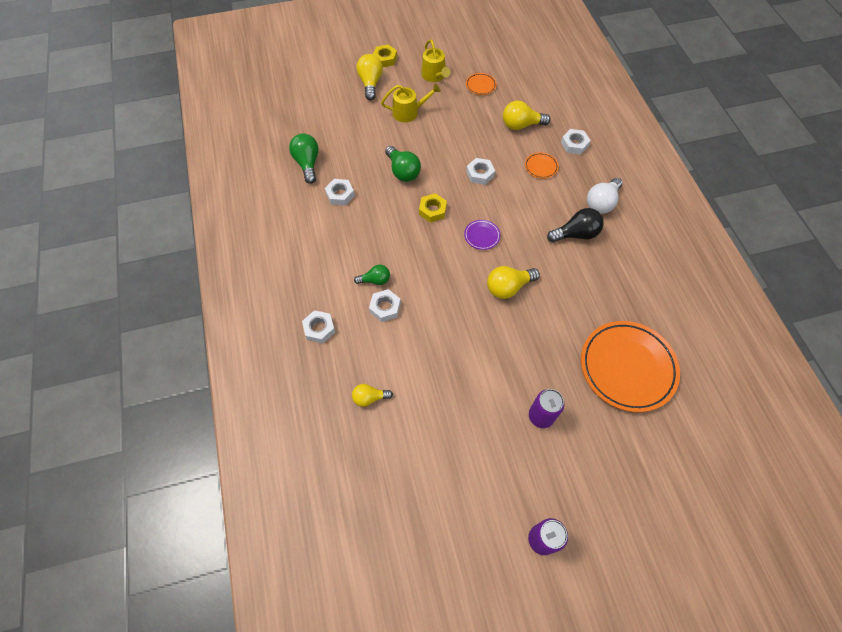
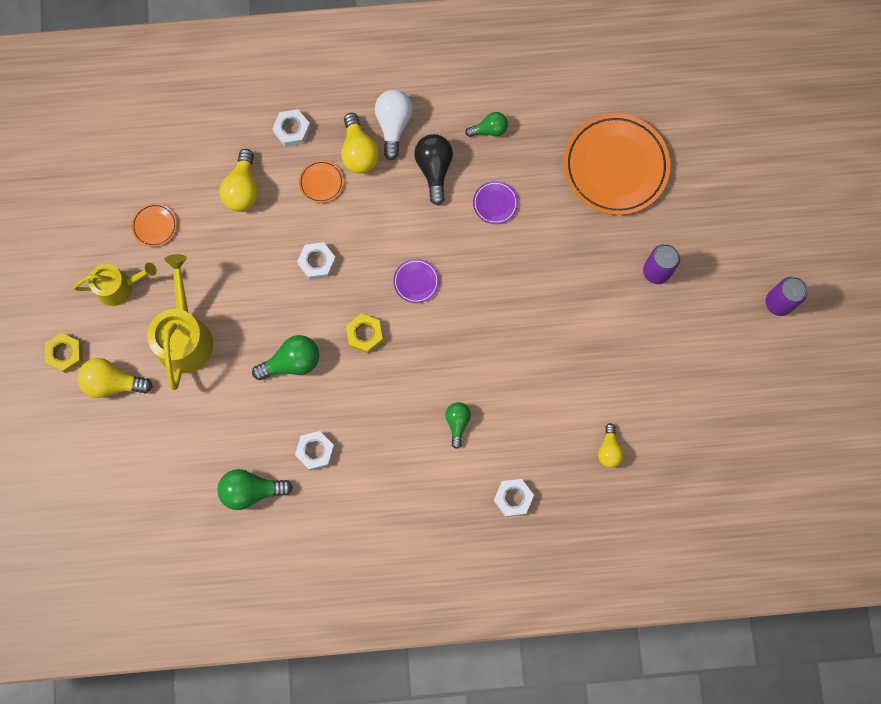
camera: 80 degrees left, 15 degrees up
white nut [369,289,401,322] -> none
yellow watering can [381,83,441,122] -> yellow watering can [147,254,213,390], size x1.54
yellow light bulb [487,266,540,299] -> yellow light bulb moved to [341,113,380,173]
white light bulb [587,178,623,214] -> white light bulb turned 135 degrees counterclockwise [375,90,413,160]
none -> green light bulb [465,112,508,137]
none -> purple plate [473,181,518,224]

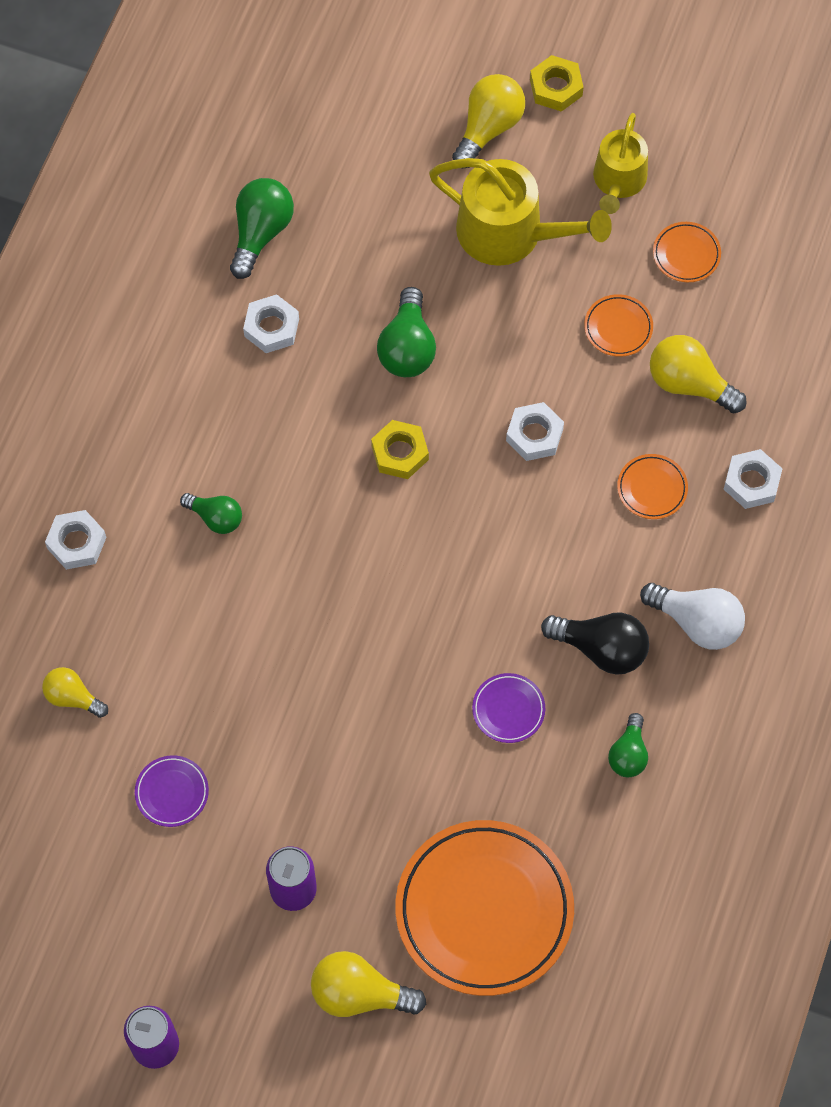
camera: 115 degrees right, 10 degrees down
yellow light bulb [341,113,380,173] -> yellow light bulb moved to [311,951,426,1017]
purple plate [393,259,439,303] -> purple plate moved to [135,755,209,827]
none -> orange plate [584,294,653,357]

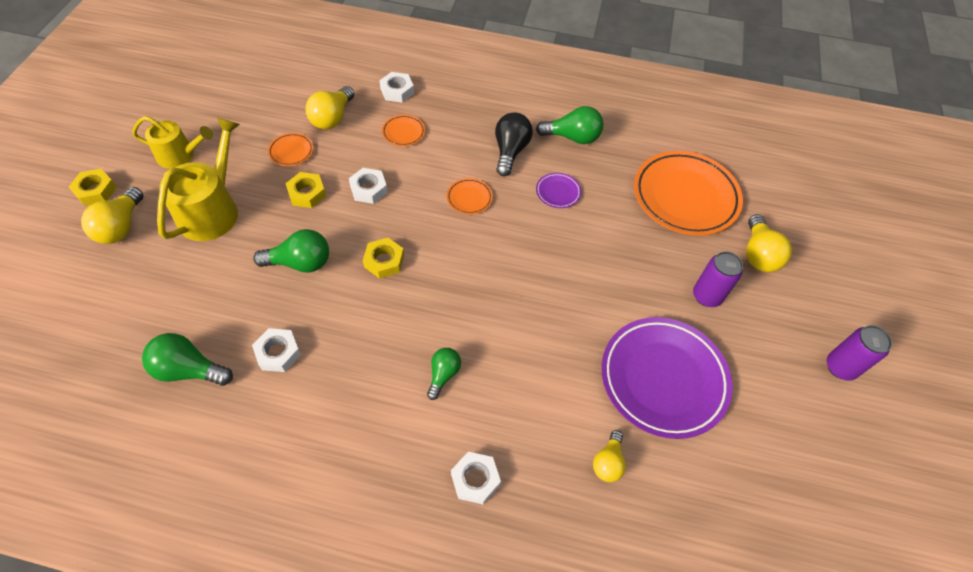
camera: 100 degrees left, 10 degrees down
purple plate [135,755,209,827] -> purple plate [601,317,732,439], size x2.37
yellow light bulb [452,74,525,168] -> yellow light bulb turned 105 degrees counterclockwise [81,187,144,244]
green light bulb [608,713,648,777] -> green light bulb [536,106,604,144], size x1.58
white light bulb [640,583,745,650] -> none
orange plate [653,222,721,282] -> orange plate moved to [447,178,493,214]
none -> yellow nut [285,172,326,208]

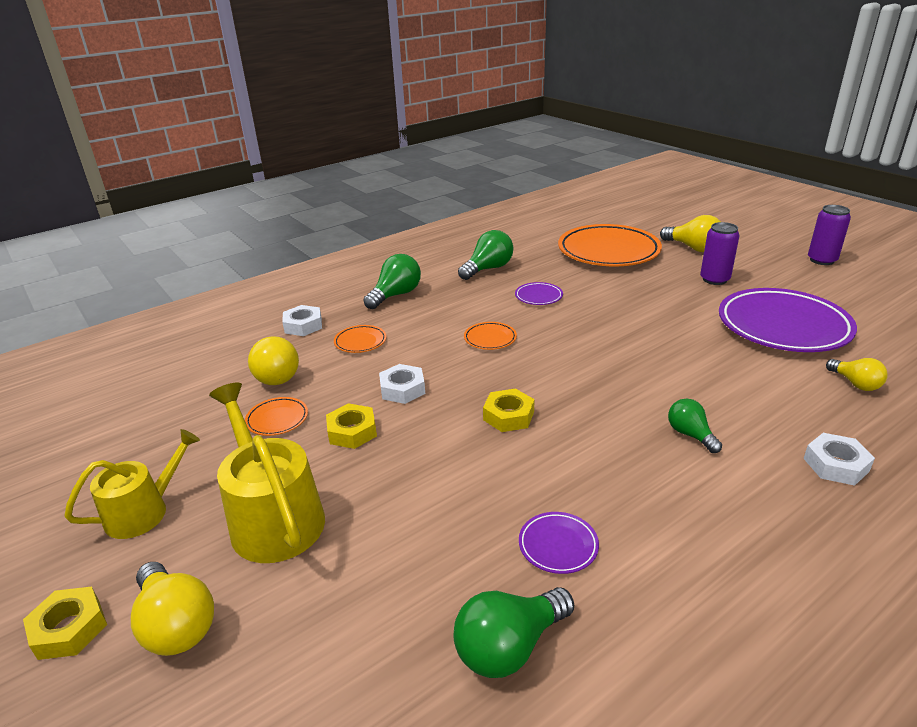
camera: 45 degrees left, 25 degrees down
white nut [252,328,301,372] -> purple plate [519,512,599,574]
green light bulb [253,229,329,273] -> green light bulb moved to [363,254,421,309]
black light bulb [495,112,533,176] -> none

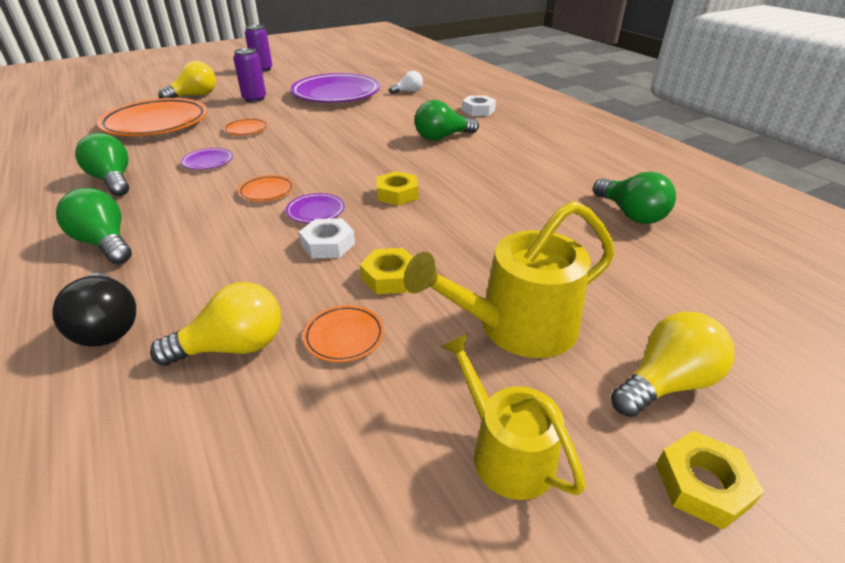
camera: 85 degrees left, 5 degrees up
white nut [282,305,322,336] -> black light bulb [52,273,136,347]
orange plate [334,325,386,353] -> orange plate moved to [223,118,268,135]
purple plate [519,512,599,574] -> purple plate moved to [286,193,345,223]
green light bulb [668,399,722,453] -> green light bulb [415,100,479,141], size x1.58
yellow light bulb [826,358,888,391] -> white light bulb [389,71,423,94]

